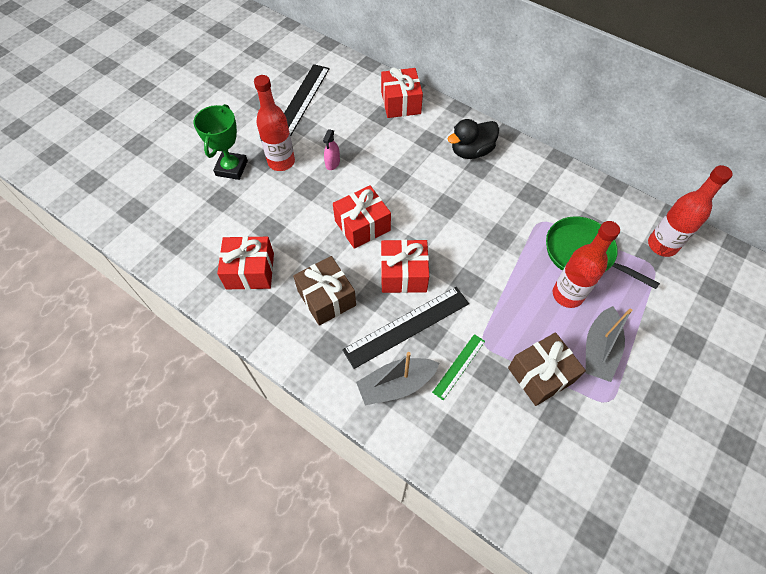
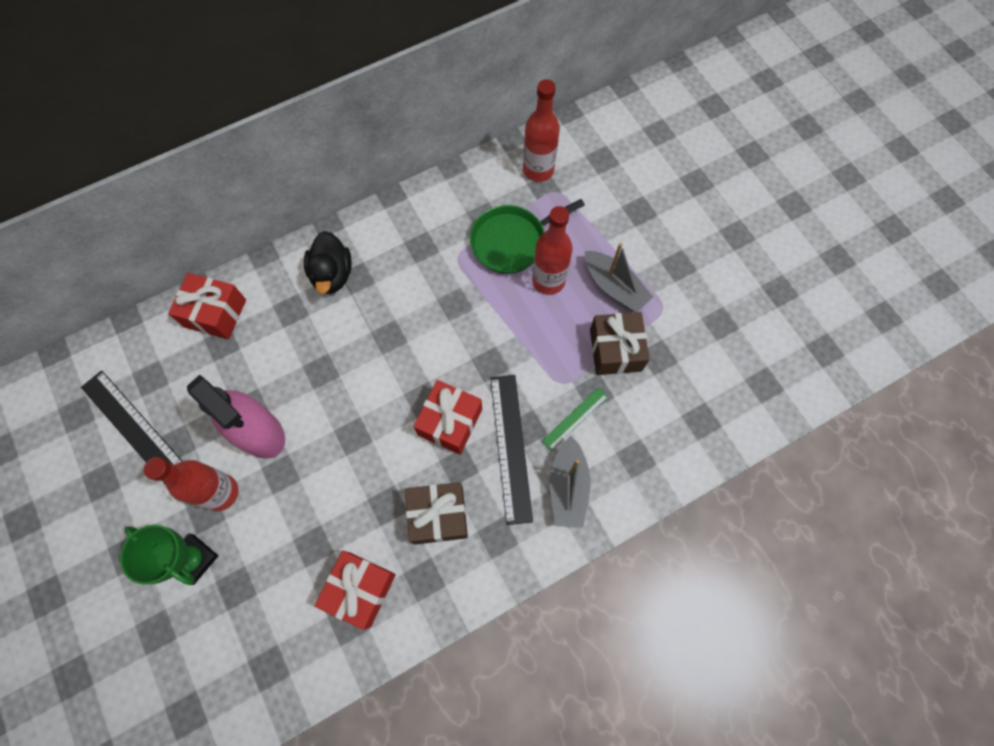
camera: 65 degrees left, 10 degrees up
pink spray bottle [323,129,340,170] -> pink spray bottle [187,375,285,459], size x2.42
red gift [333,185,391,249] -> none
green ruler [432,334,485,400] -> green ruler turned 75 degrees clockwise [542,387,608,451]

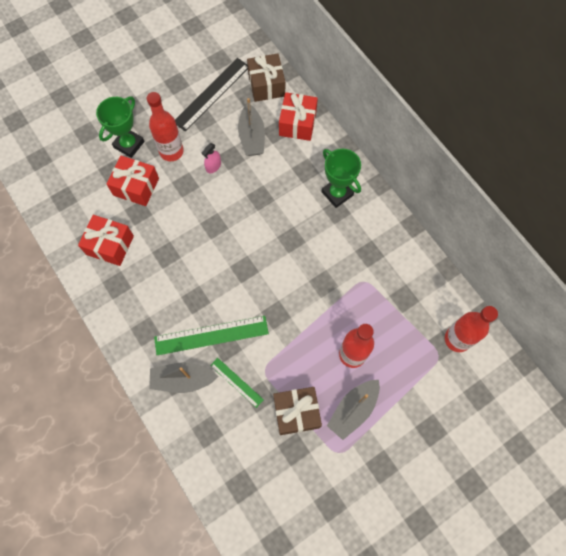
camera: 85 degrees right, 0 degrees up
pink spray bottle [187,375,285,459] -> pink spray bottle [202,143,221,173], size x0.41
black duck [304,231,352,294] -> green trophy [322,149,361,208]
brown gift [405,482,468,545] -> brown gift moved to [247,53,285,102]
red gift [413,380,482,455] -> red gift moved to [106,156,159,206]
green pan [470,199,585,274] -> none
black ruler [490,375,533,525] -> green ruler [154,316,269,355]
none -> grey boat [238,98,265,156]

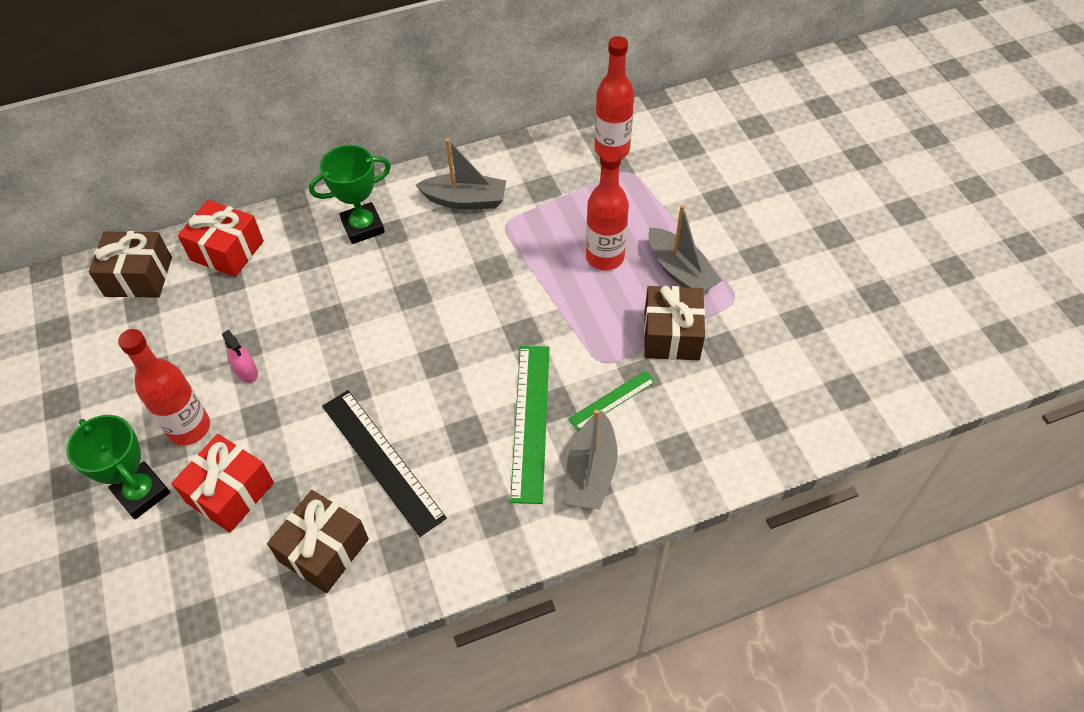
camera: 75 degrees left, 15 degrees down
red gift [78,215,134,266] -> brown gift [267,490,369,593]
black ruler [175,58,248,132] -> black ruler moved to [322,390,447,537]
grey boat [238,98,265,156] -> grey boat moved to [416,138,506,209]

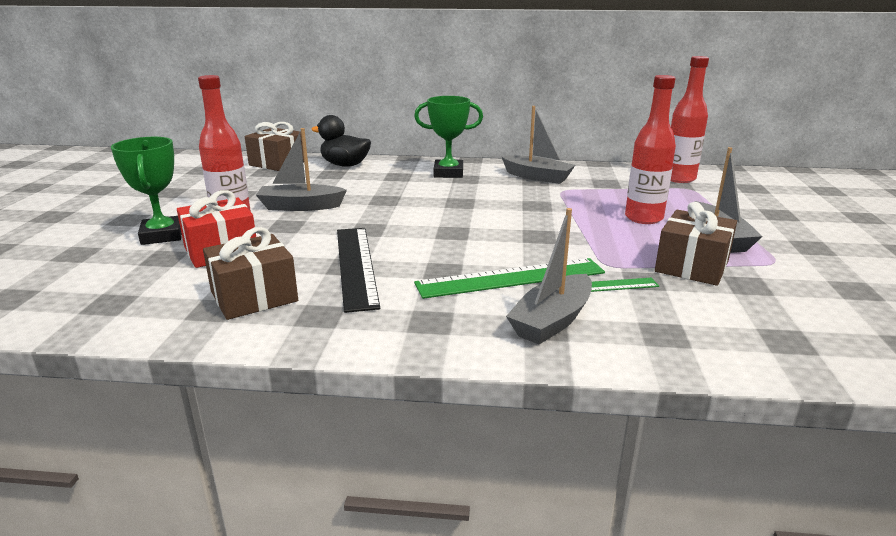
camera: 25 degrees right, 30 degrees down
red gift [178,200,264,277] -> black duck [311,115,371,167]
pink spray bottle [222,330,258,383] -> grey boat [256,128,347,211]
green ruler [510,346,549,504] -> green ruler turned 45 degrees clockwise [414,258,605,299]

